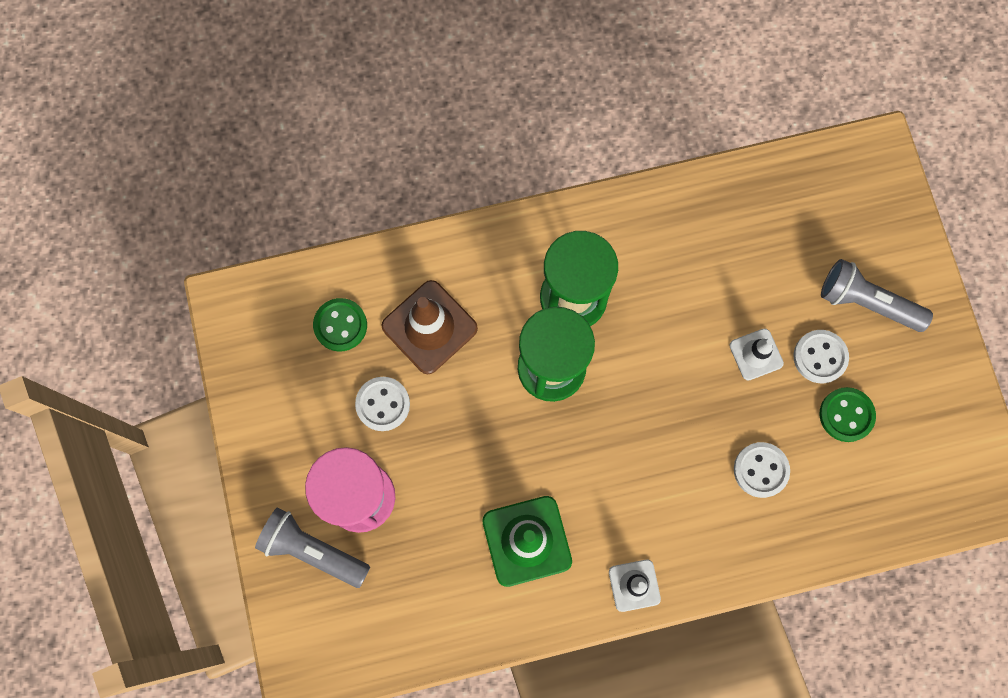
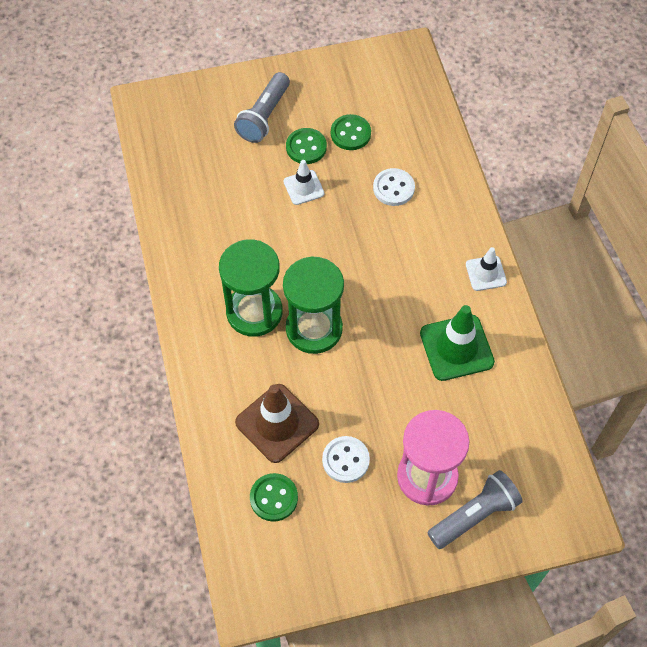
camera: 90 degrees left, 15 degrees down
grey flashlight [255,508,370,588] -> grey flashlight turned 150 degrees counterclockwise [428,470,523,549]
white button [793,330,849,383] -> green button [286,128,327,164]

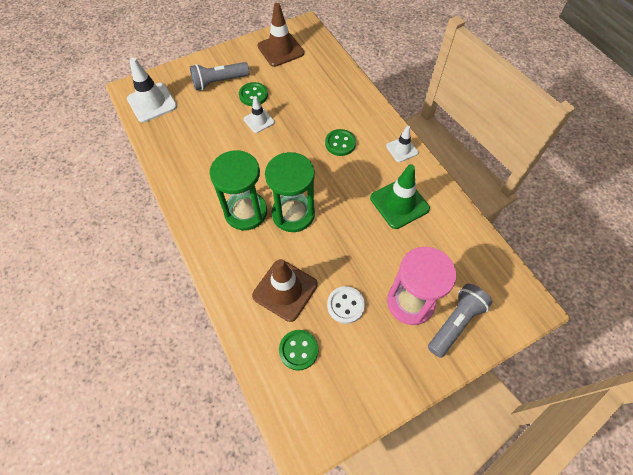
camera: 15 degrees left, 0 degrees up
grey flashlight [234,72,290,143] -> grey flashlight turned 60 degrees clockwise [190,62,250,90]
green button [331,114,371,150] -> green button moved to [325,129,356,156]
white button [373,168,415,206] -> none
none -> white traffic cone [127,58,177,123]
none -> brown traffic cone [258,3,304,67]

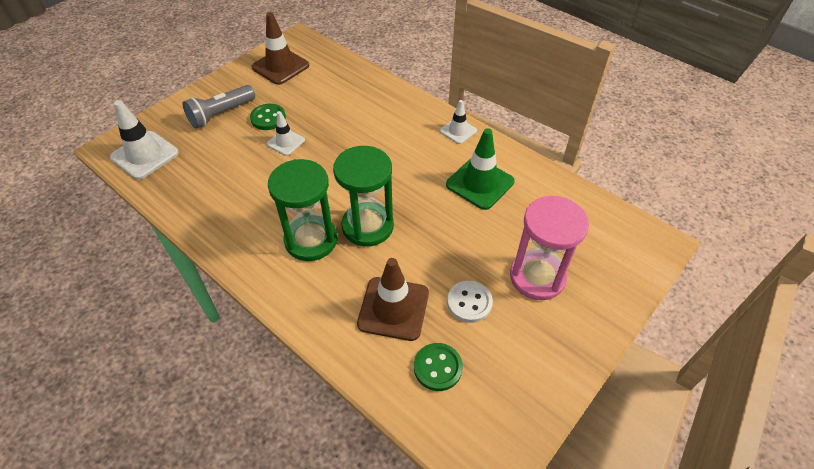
camera: 20 degrees left, 10 degrees down
green button [325,129,356,156] -> none
grey flashlight [428,284,492,358] -> none

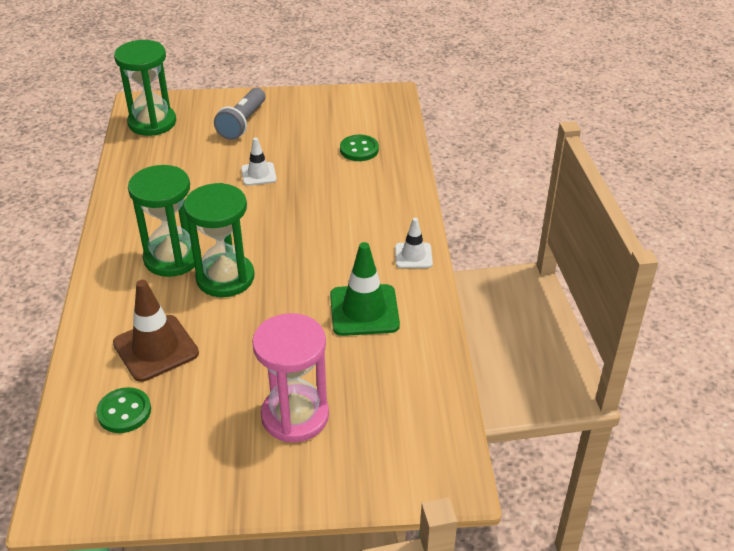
camera: 45 degrees right, 10 degrees down
white traffic cone [110,100,179,180] -> green hourglass [114,40,176,136]
grey flashlight [183,85,255,129] -> grey flashlight turned 75 degrees counterclockwise [214,88,266,140]
green button [250,104,286,130] -> green button moved to [340,135,379,161]
brown traffic cone [252,12,309,85] -> none
white button [447,281,493,323] -> none

